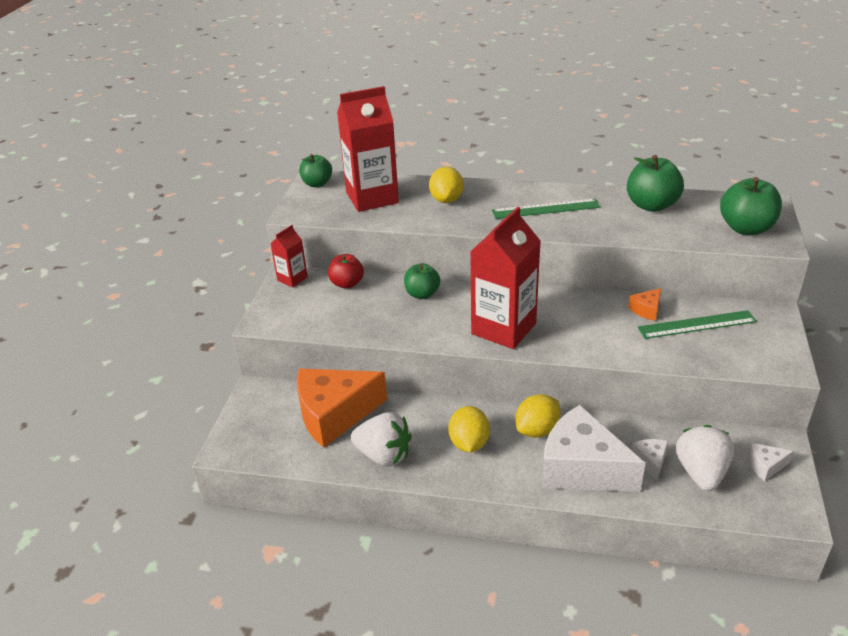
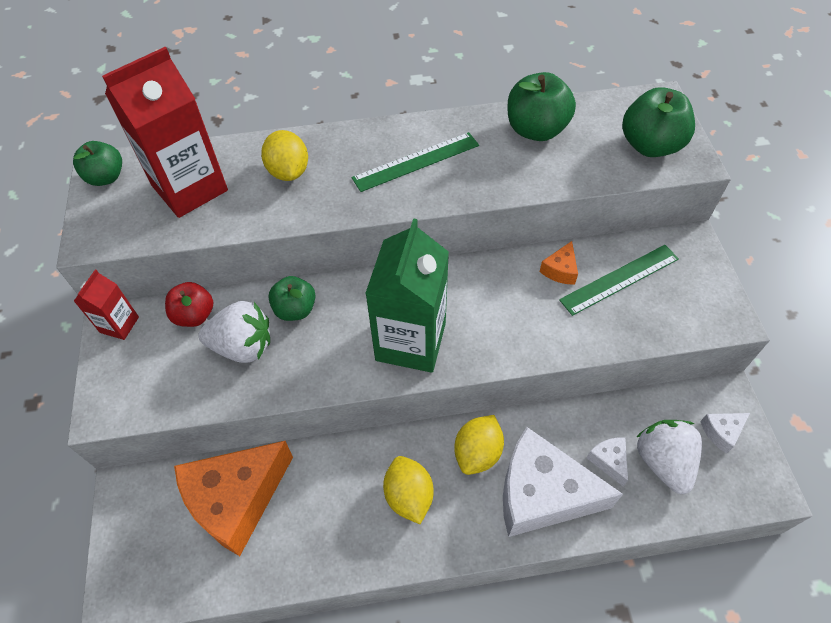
camera: 20 degrees left, 20 degrees up
white strawberry [351,412,412,466] -> white strawberry moved to [199,301,270,363]
red carton [470,207,541,349] -> green carton [365,218,449,373]

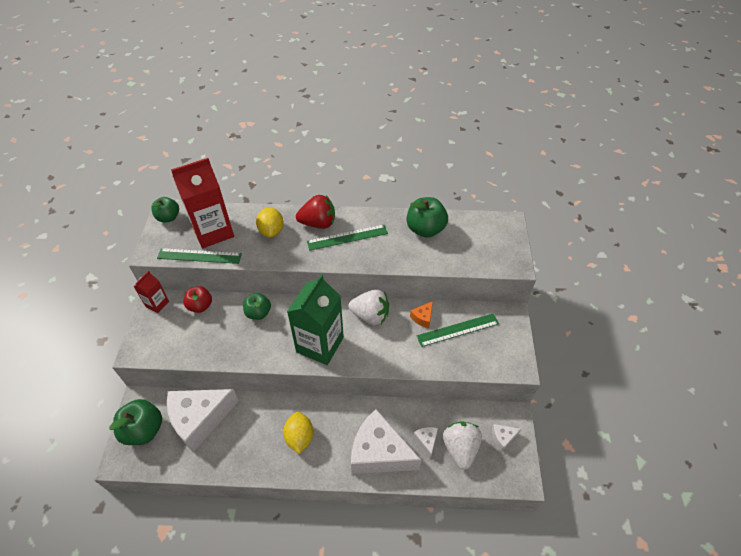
camera: 10 degrees right, 5 degrees down
orange cheese [174,441,293,556] -> white cheese [167,389,239,452]
white strawberry [199,301,270,363] -> white strawberry moved to [348,289,389,325]
yellow lemon [454,415,504,475] -> none
green apple [622,87,695,157] -> green apple moved to [109,399,162,445]
none -> green ruler [157,248,242,264]
none -> red strawberry [296,195,335,229]

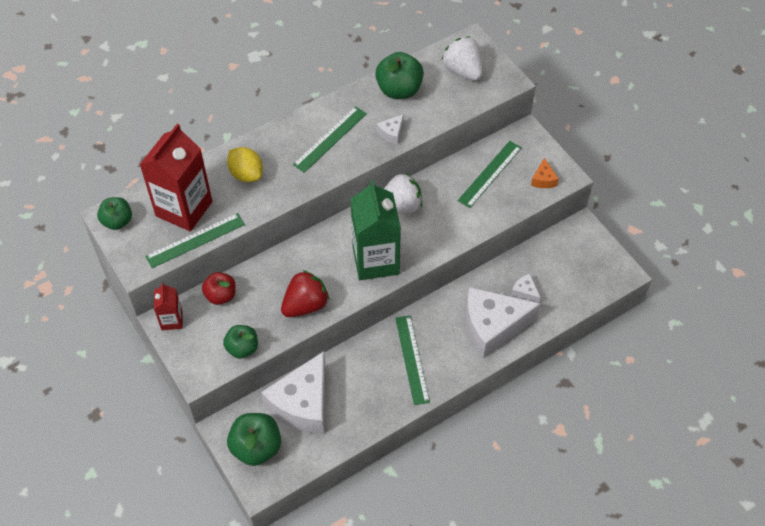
camera: 35 degrees left, 5 degrees up
green apple [243,293,271,320] -> green apple moved to [223,325,258,359]
yellow lemon [283,412,313,454] -> green ruler [395,315,430,405]
red strawberry [296,195,335,229] -> red strawberry moved to [281,270,329,317]
orange cheese [410,301,433,328] -> orange cheese moved to [531,158,559,188]
white strawberry [443,421,482,470] -> white strawberry moved to [442,36,483,81]
white cheese [492,424,521,451] -> white cheese moved to [377,114,404,145]

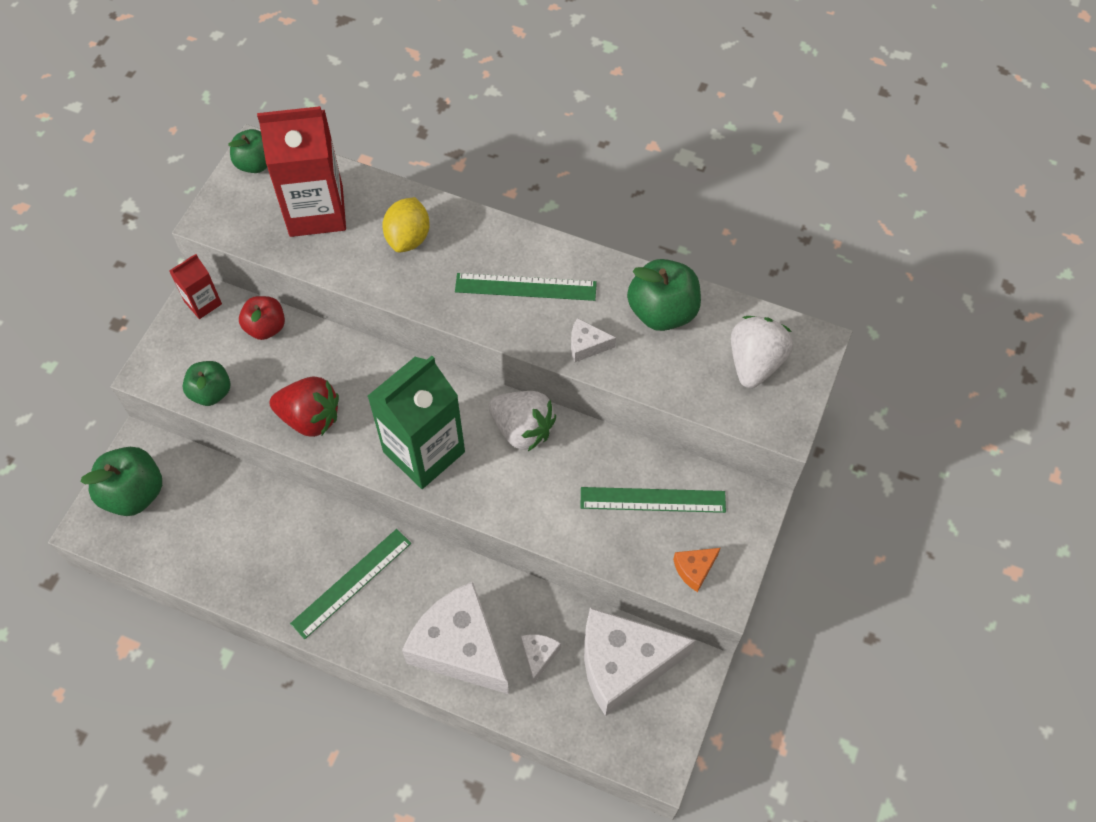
camera: 55 degrees right, 5 degrees up
green ruler [145,213,245,268] -> none
white cheese [261,351,325,434] -> white cheese moved to [584,608,696,716]

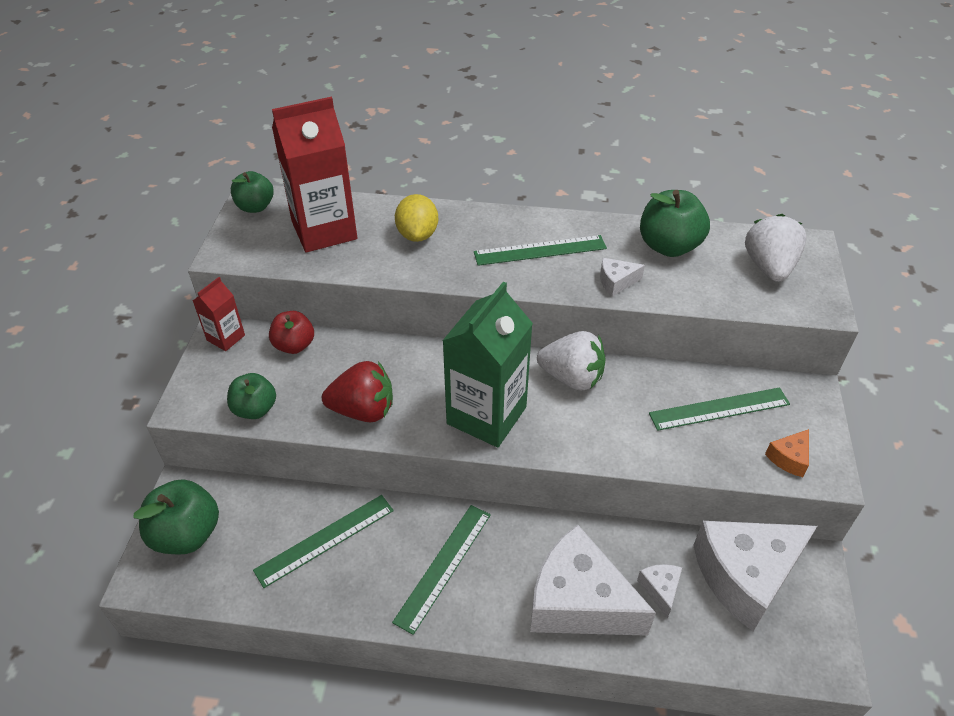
camera: 15 degrees left, 15 degrees down
none -> green ruler [253,495,394,588]

